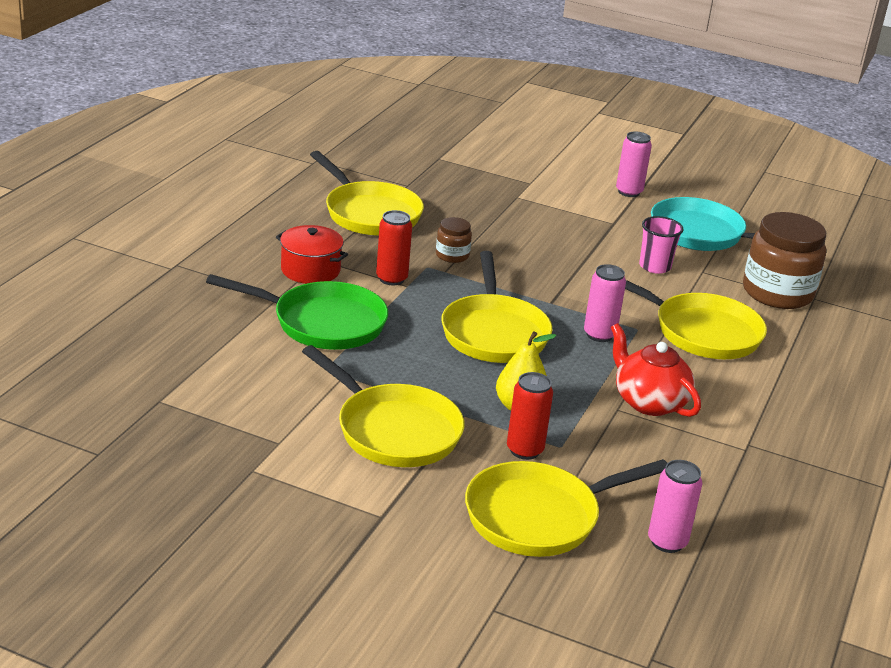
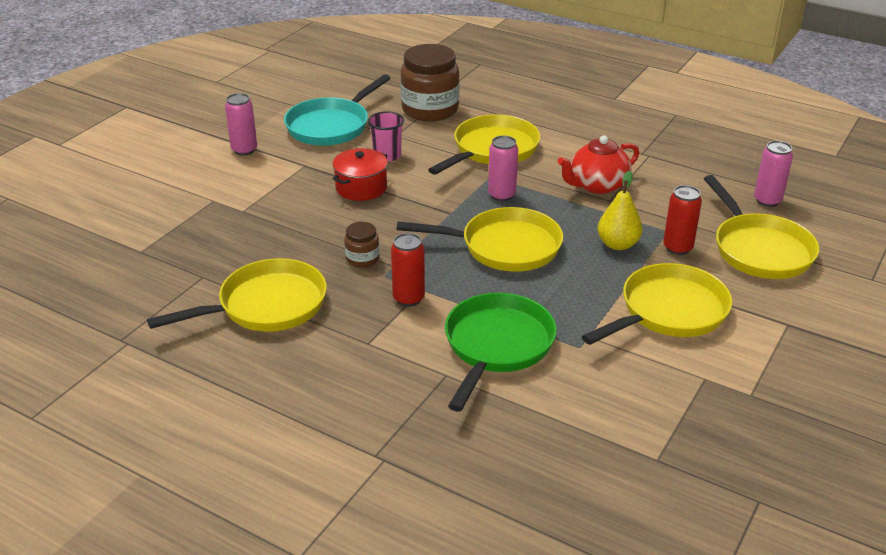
camera: 80 degrees left, 5 degrees up
red pot [276,225,348,284] -> red pot moved to [332,148,388,201]

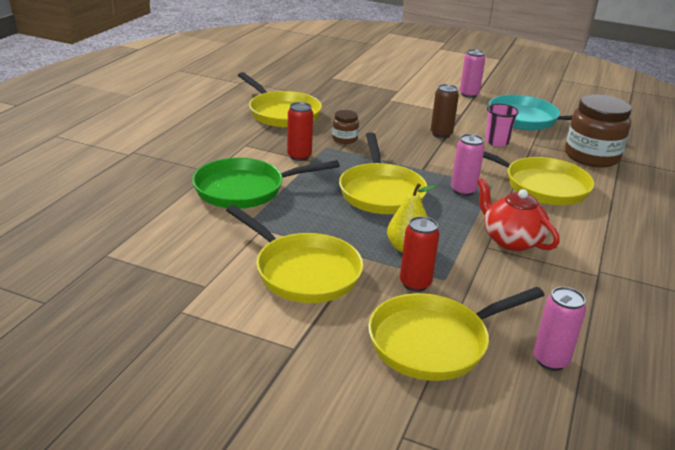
camera: 80 degrees right, 5 degrees down
red pot [332,148,388,201] -> brown can [431,84,459,139]
green pan [445,293,557,412] -> green pan turned 150 degrees clockwise [192,158,340,209]

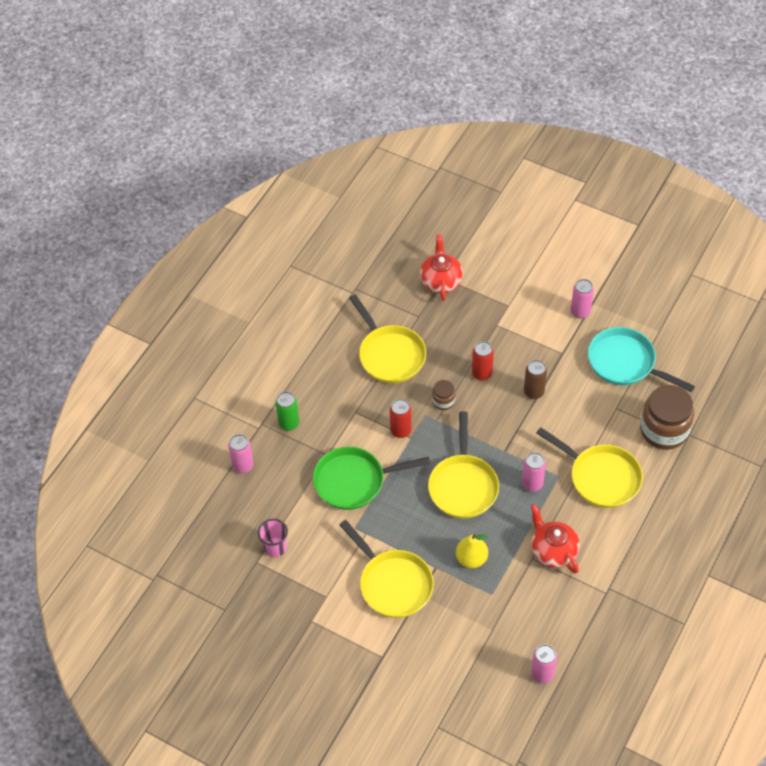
camera: 10 degrees right, 25 degrees up
yellow pan [368,287,544,381] -> none
red can [400,216,439,292] -> red can moved to [472,341,494,381]
pink cup [485,104,519,146] -> pink cup moved to [258,519,288,557]
none -> pink can [228,434,254,473]
none -> green can [275,392,299,431]
none -> red teapot [420,234,463,301]

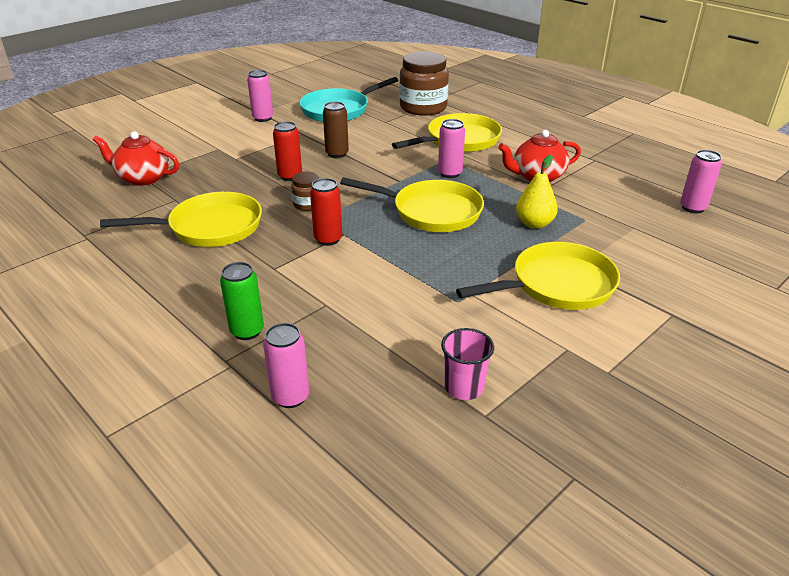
camera: 75 degrees left, 20 degrees down
green pan [313,447,430,510] -> none

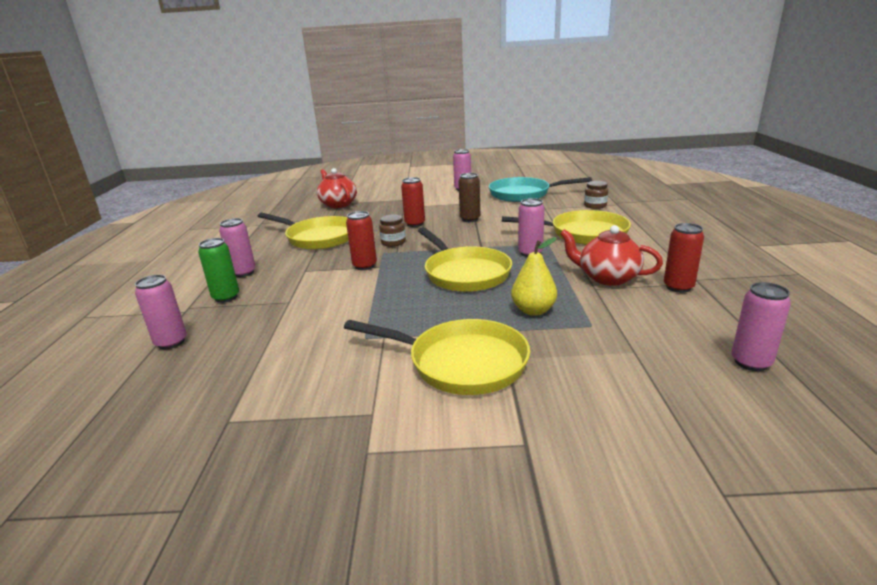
camera: 45 degrees right, 10 degrees down
brown jar [399,51,449,116] -> brown jar [584,181,608,209], size x0.48
pink cup [441,328,494,400] -> none
none -> pink can [219,218,256,277]
none -> red can [664,223,704,293]

